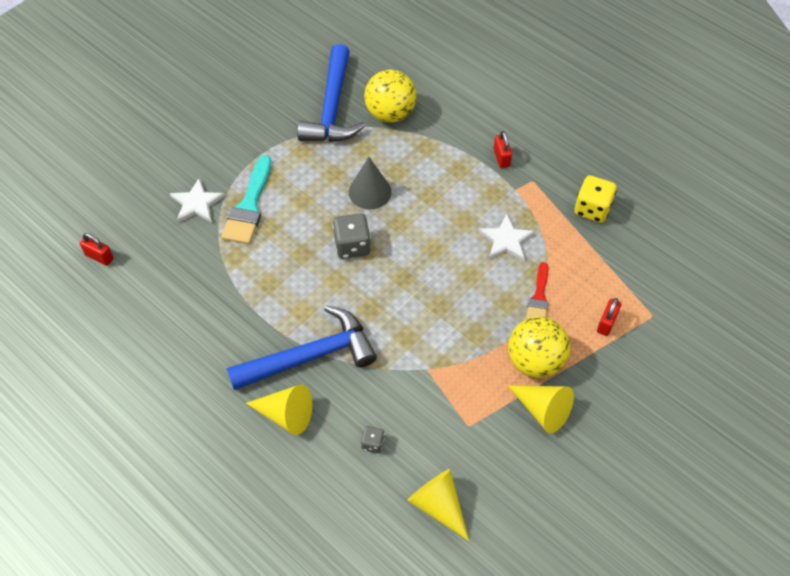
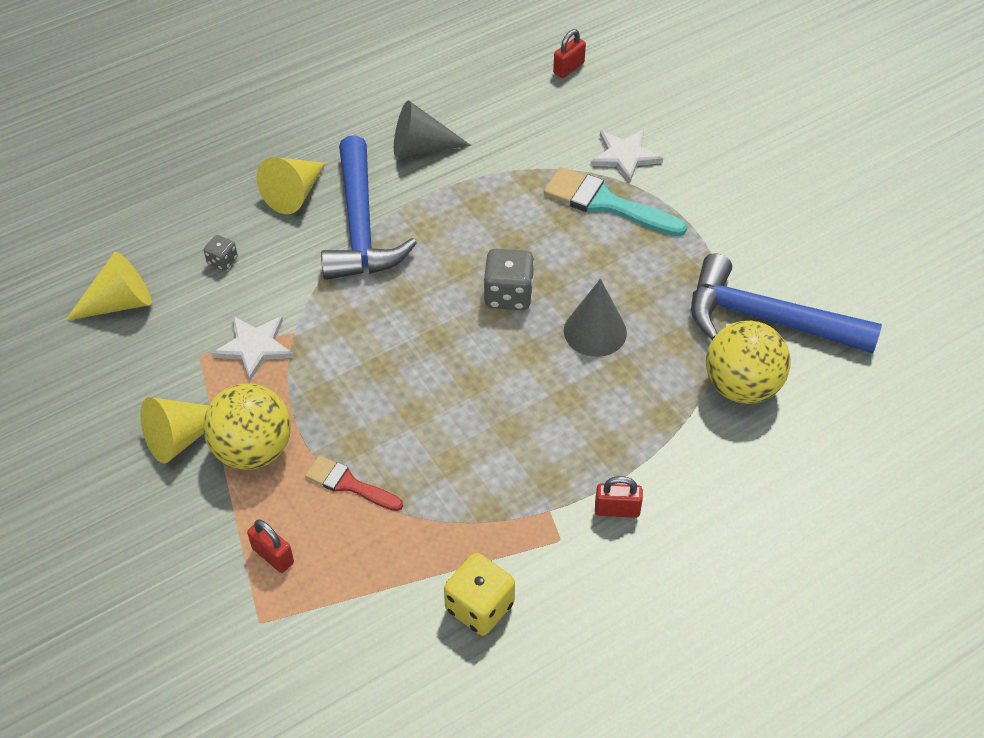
camera: 105 degrees right, 5 degrees down
white star [478,214,535,261] -> white star moved to [211,316,294,381]
none -> grey cone [394,100,471,157]

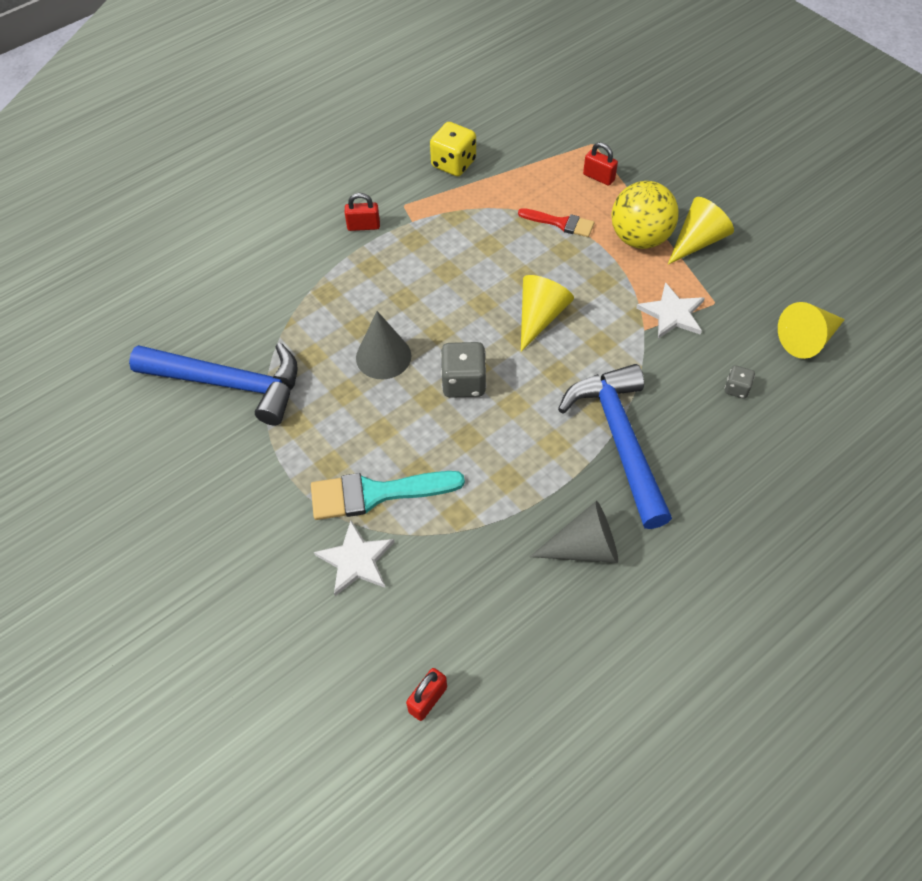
camera: 175 degrees right, 5 degrees up
yellow cone [257,157,326,214] -> yellow cone moved to [521,275,574,352]
turquoise brush [544,167,687,237] -> turquoise brush turned 150 degrees clockwise [311,471,465,520]
yellow ball [706,321,790,404] -> none

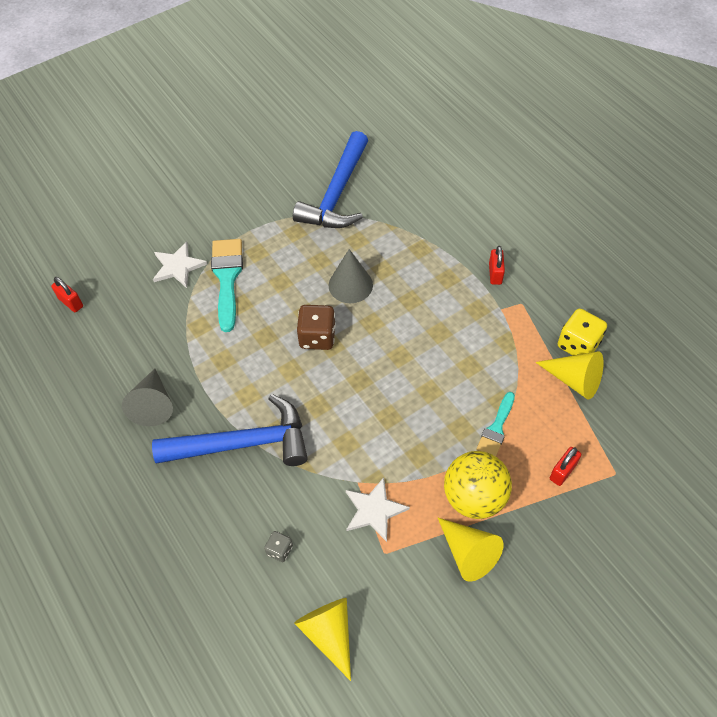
camera: 95 degrees right, 0 degrees up
grey dice [441,342,486,398] -> brown dice [297,305,336,350]
red brush [518,208,594,237] -> turquoise brush [476,392,515,456]
yellow cone [521,275,574,352] -> yellow cone moved to [535,351,604,400]

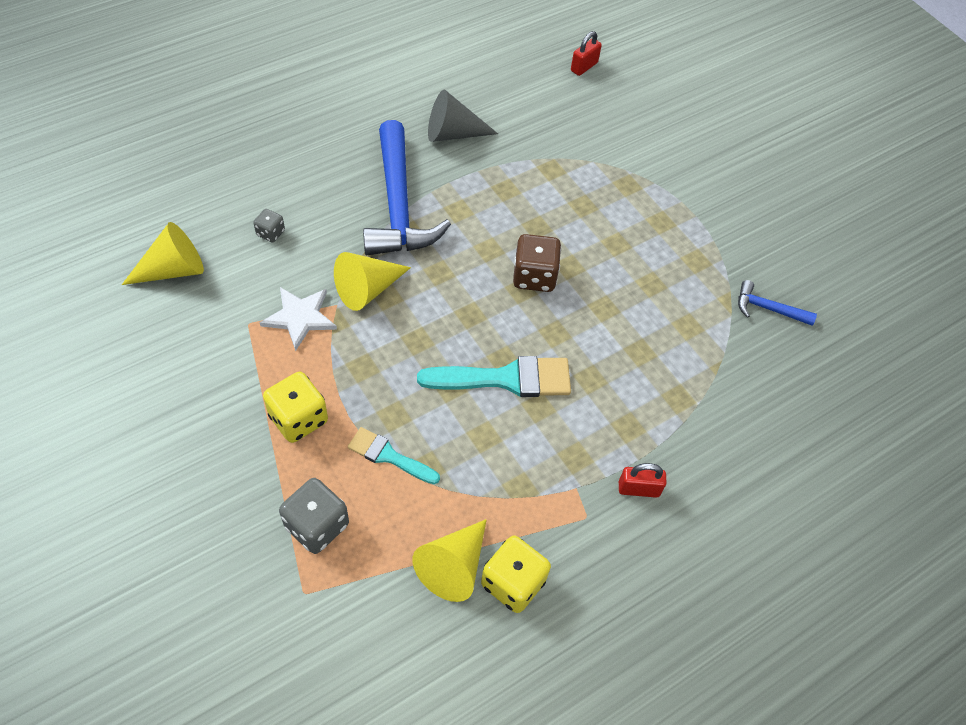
camera: 85 degrees right, 0 degrees up
white star [153,241,207,288] -> none
turquoise brush [211,239,243,332] -> turquoise brush moved to [417,356,571,397]
blue hammer [293,131,368,228] -> blue hammer [738,280,817,326], size x0.46
grey cone [329,249,373,303] -> none
yellow cone [438,518,504,582] -> yellow cone moved to [334,252,411,311]
yellow ball [444,451,512,519] -> yellow dice [263,372,328,443]
red padlock [550,447,581,486] -> grey dice [279,478,349,554]

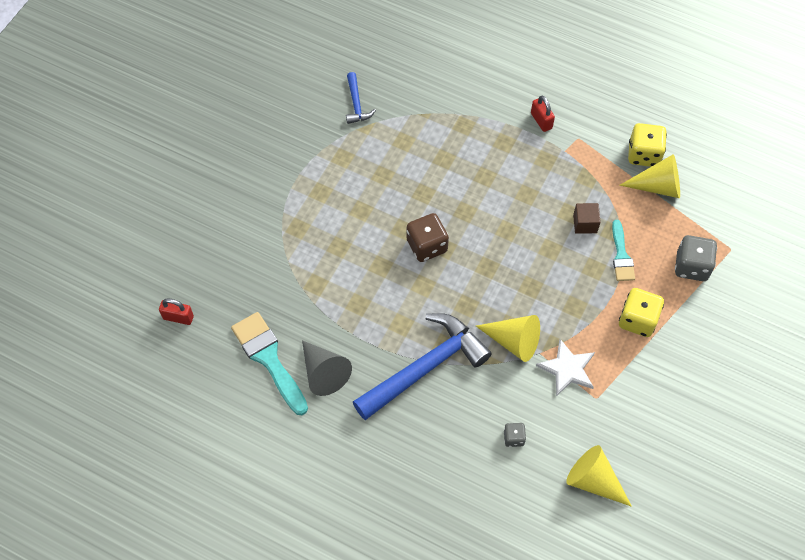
camera: 115 degrees left, 5 degrees up
turquoise brush [417,356,571,397] -> turquoise brush moved to [231,312,308,415]
none -> brown cube [573,203,601,234]

